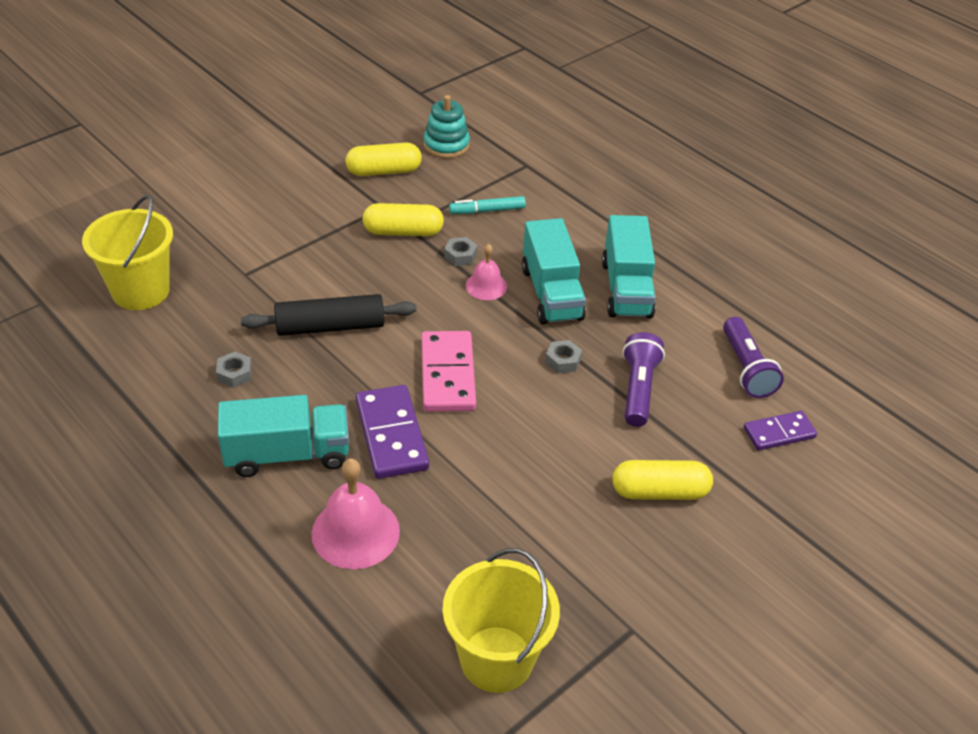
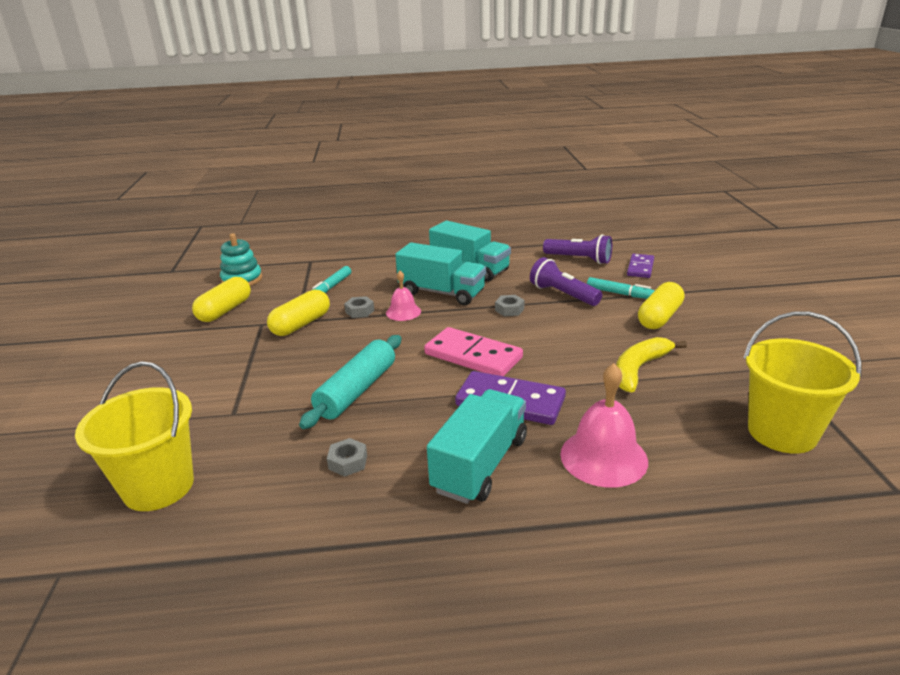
camera: 50 degrees left, 15 degrees down
black rolling pin [241,294,417,336] -> turquoise rolling pin [299,335,401,429]
none -> turquoise marker [587,277,655,299]
none -> yellow banana [616,337,687,392]

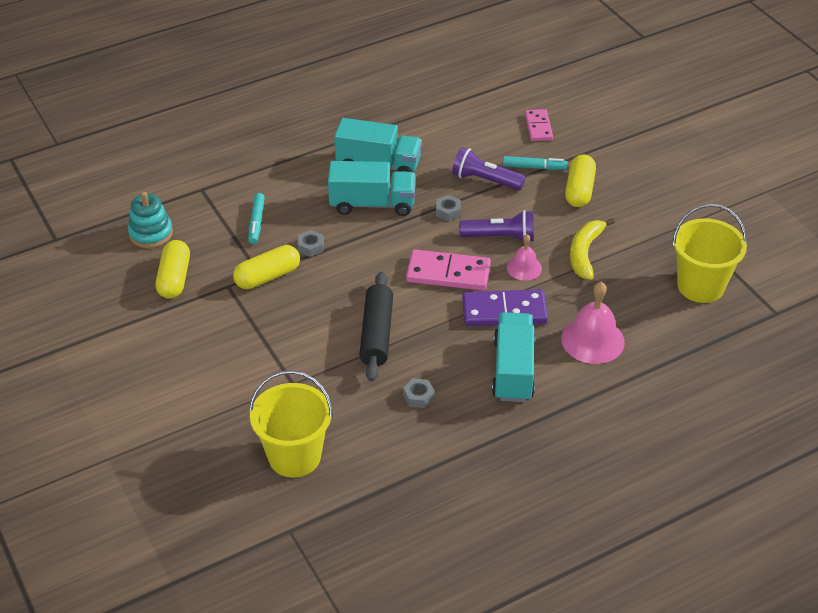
camera: 25 degrees left, 15 degrees up
yellow capsule [267,289,330,336] -> yellow capsule turned 45 degrees clockwise [233,245,300,289]
turquoise rolling pin [299,335,401,429] -> black rolling pin [359,271,393,382]
pink bell [386,271,421,321] -> pink bell moved to [507,234,542,281]
purple flashlight [543,234,612,264] -> purple flashlight moved to [459,210,534,242]
purple domino [627,254,654,278] -> pink domino [525,109,553,141]

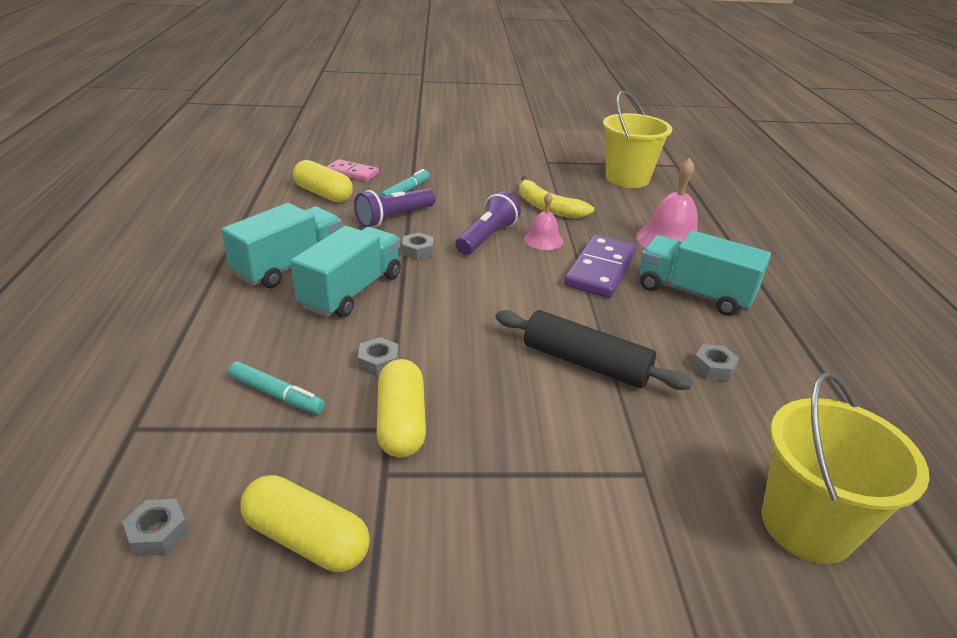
camera: 65 degrees left, 10 degrees down
turquoise stacking toy [128,192,173,248] -> grey nut [122,499,189,556]
pink domino [406,250,491,291] -> none
yellow capsule [565,155,596,207] -> yellow capsule moved to [293,160,353,202]

